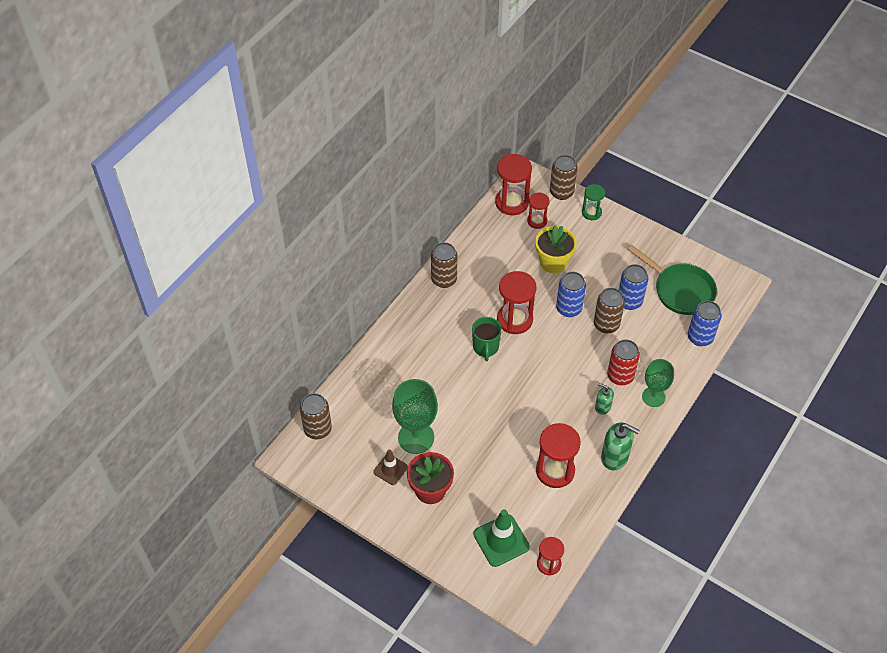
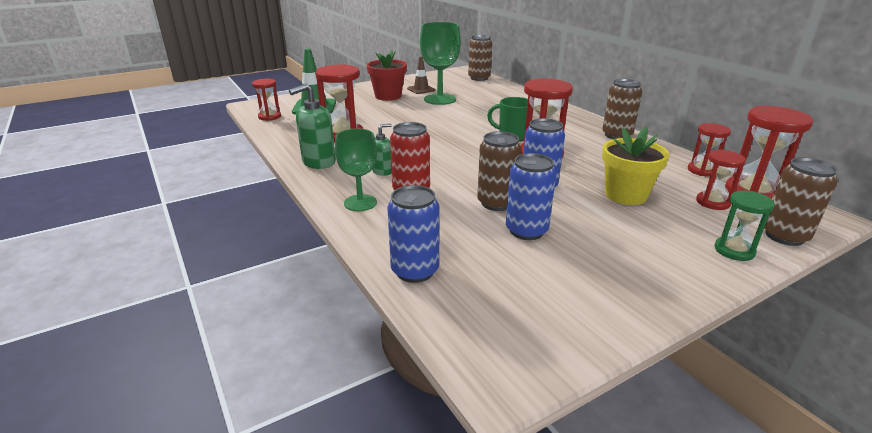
camera: 115 degrees right, 25 degrees down
green pan [628,244,717,315] -> none
none -> red hourglass [688,123,731,177]

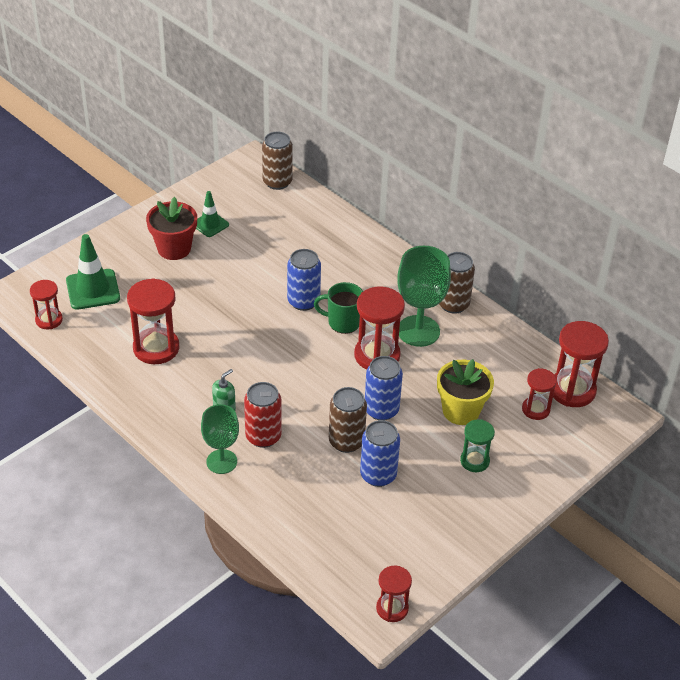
camera: 15 degrees left, 15 degrees up
green soap dispenser [289,83,336,169] -> none
blue can [387,185,440,283] -> blue can moved to [287,249,321,311]
brown traffic cone [407,57,435,94] -> green traffic cone [196,191,229,237]
green goblet [420,22,461,105] -> green goblet moved to [397,246,451,347]
red hourglass [688,123,731,177] -> red hourglass moved to [376,566,412,622]
green hourglass [715,190,775,261] -> green hourglass moved to [460,419,495,472]
brown can [764,157,838,246] -> none

